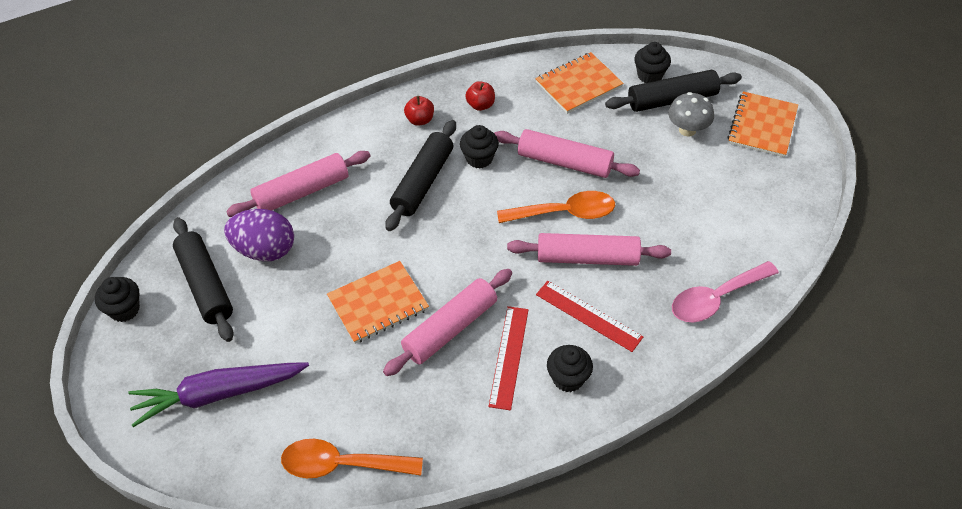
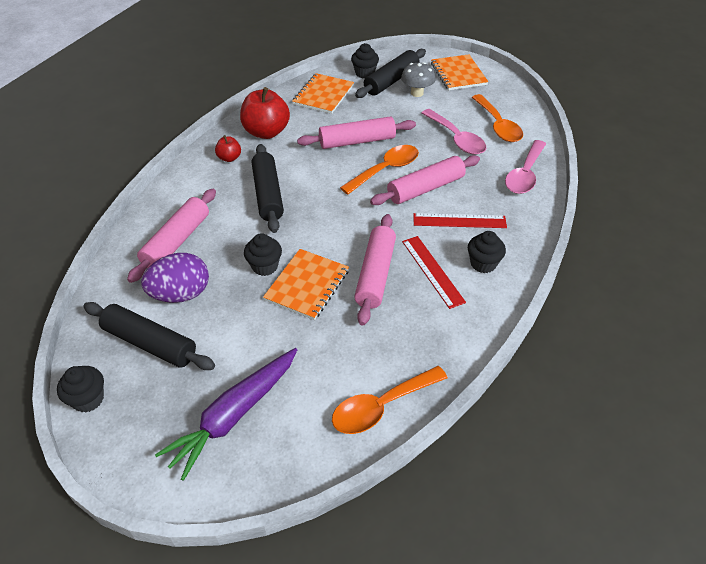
camera: 35 degrees left, 5 degrees down
black cupcake [460,125,499,169] -> black cupcake moved to [244,233,282,276]
red apple [465,81,495,111] -> red apple [240,87,290,139], size x1.98
none -> pink spoon [422,109,486,155]
none -> orange spoon [472,94,523,142]

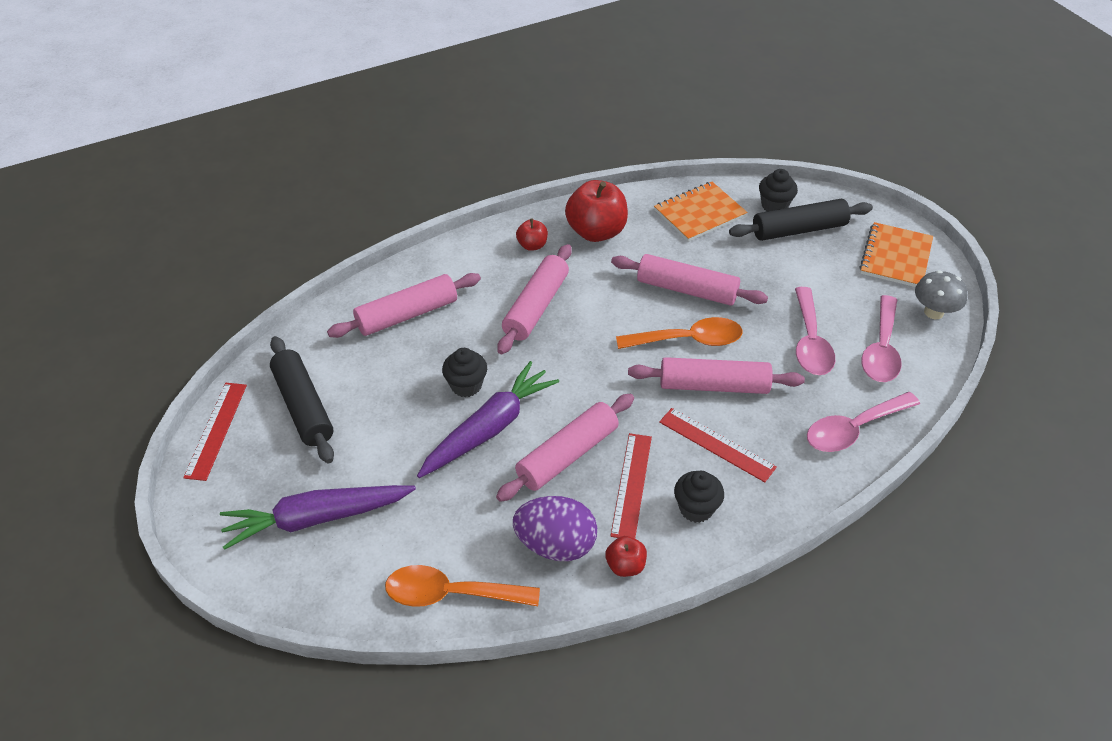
camera: 35 degrees right, 0 degrees up
black cupcake [57,366,104,413] -> red ruler [183,383,247,481]
purple egg [141,253,209,303] -> purple egg moved to [513,496,597,561]
black rolling pin [252,144,284,233] -> pink rolling pin [497,244,572,354]
orange notebook [263,249,349,320] -> purple carrot [417,361,559,478]
grey mushroom [401,62,436,97] -> grey mushroom moved to [915,270,967,319]
orange spoon [472,94,523,142] -> pink spoon [861,295,902,382]
none -> red apple [605,536,647,577]

